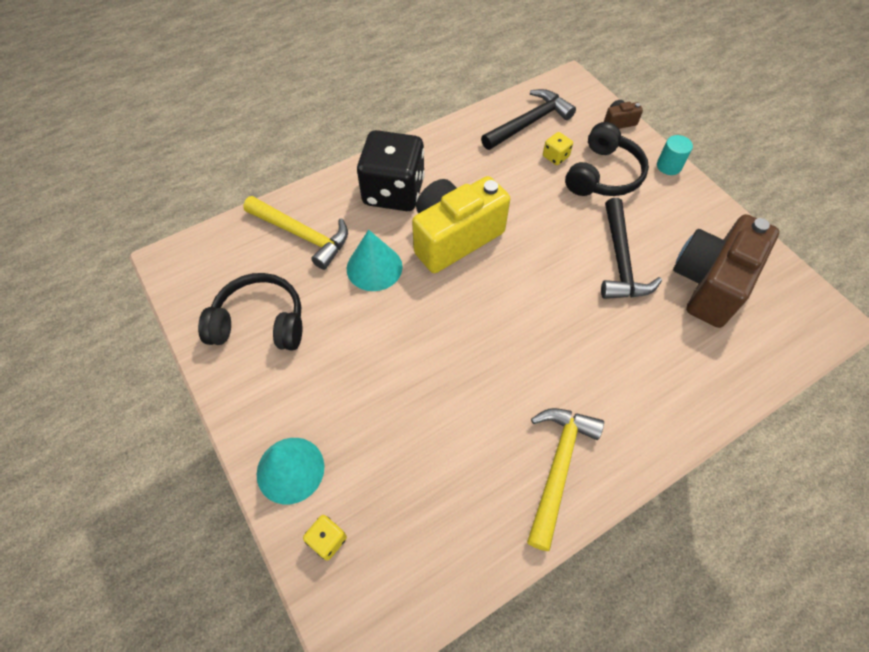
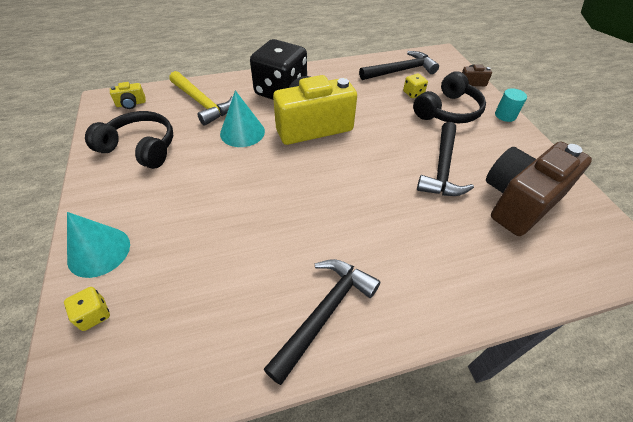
camera: 15 degrees right, 10 degrees down
yellow hammer [527,408,604,551] -> black hammer [263,259,381,385]
none -> yellow camera [110,82,146,109]

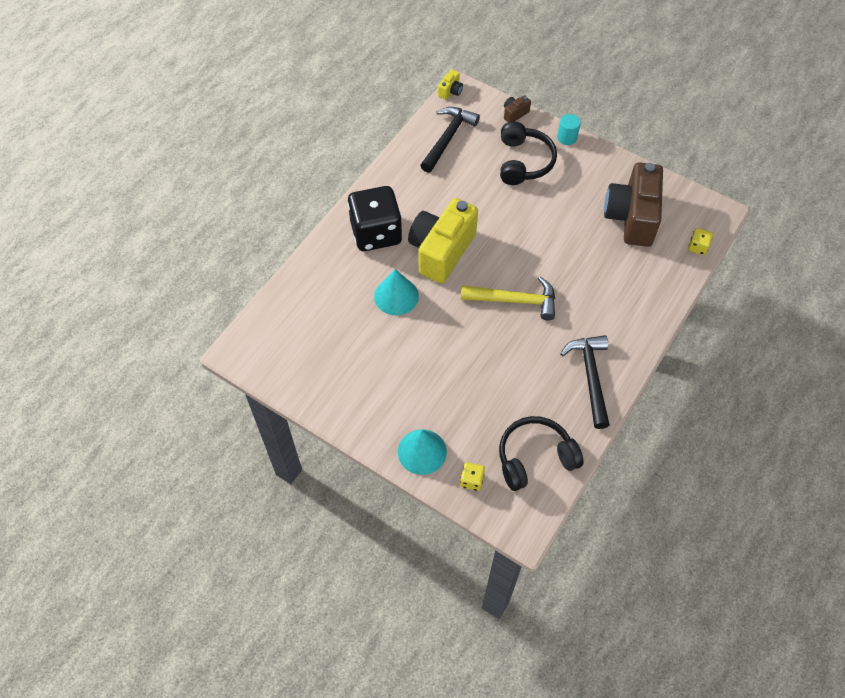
camera: 40 degrees left, 10 degrees up
black headphones [85,111,173,169] -> black headphones moved to [499,416,583,491]
yellow camera [110,82,146,109] -> yellow camera moved to [438,69,463,100]
yellow hammer [170,71,233,126] -> yellow hammer moved to [461,276,555,320]
yellow dice [403,74,428,98] -> yellow dice moved to [688,228,713,255]
black hammer [417,122,474,196] -> none

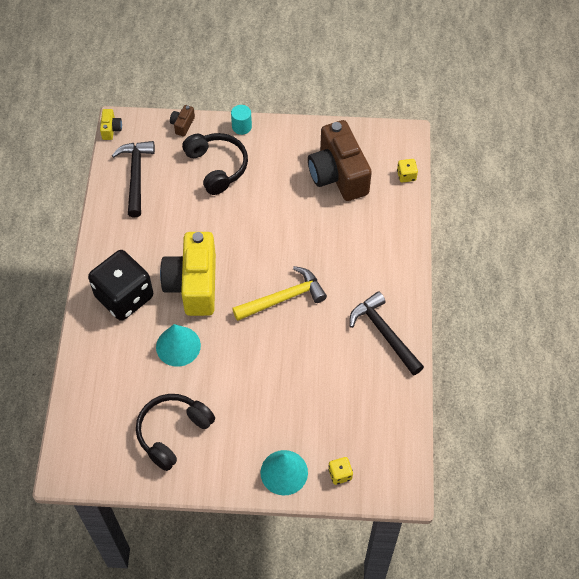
camera: 30 degrees left, 0 degrees up
black headphones [499,416,583,491] -> black headphones moved to [136,394,215,471]

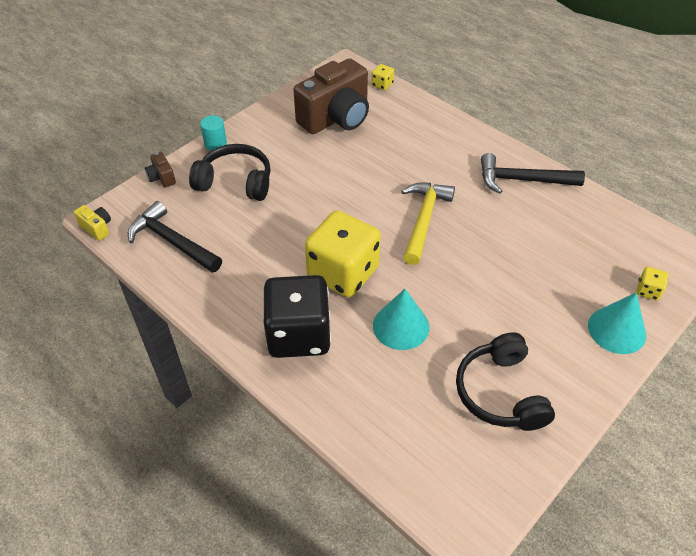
camera: 50 degrees left, 10 degrees down
yellow camera [160,232,216,316] -> yellow dice [305,210,381,297]
brown camera [308,120,372,201] -> brown camera turned 60 degrees counterclockwise [293,58,369,134]

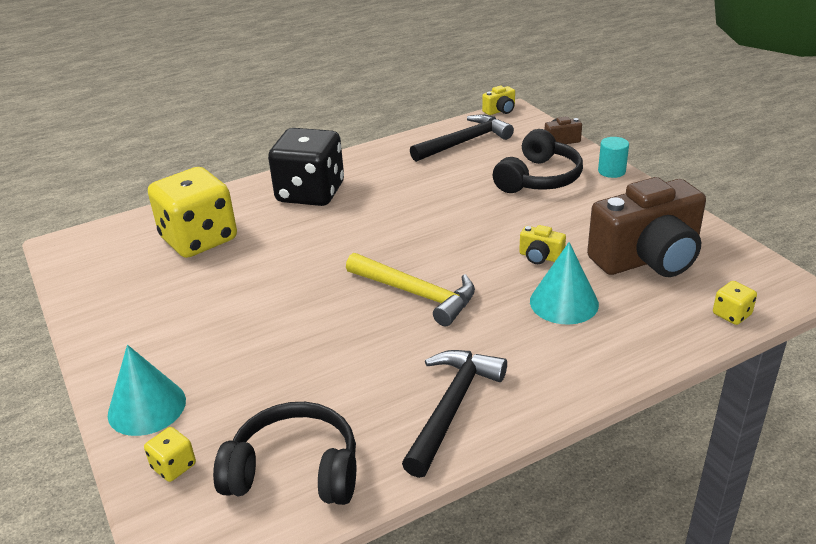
camera: 110 degrees right, 15 degrees down
brown camera [293,58,369,134] -> brown camera turned 90 degrees counterclockwise [587,177,706,277]
yellow dice [305,210,381,297] -> yellow dice moved to [148,167,237,258]
turquoise cone [373,289,429,350] -> turquoise cone moved to [530,242,599,325]
black headphones [456,332,555,431] -> black headphones moved to [213,402,356,505]
none -> yellow camera [519,225,566,264]

